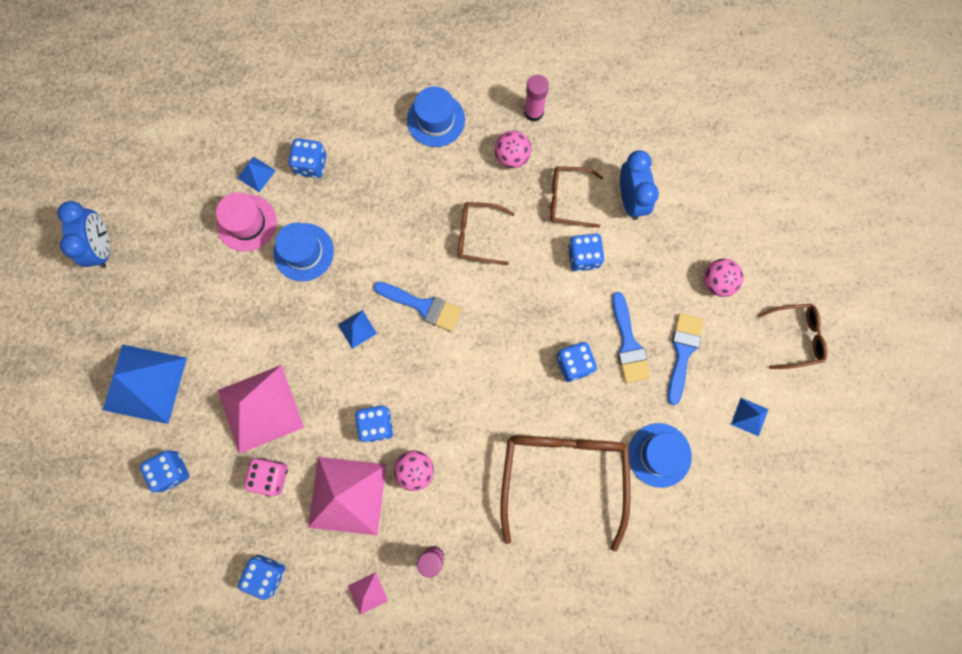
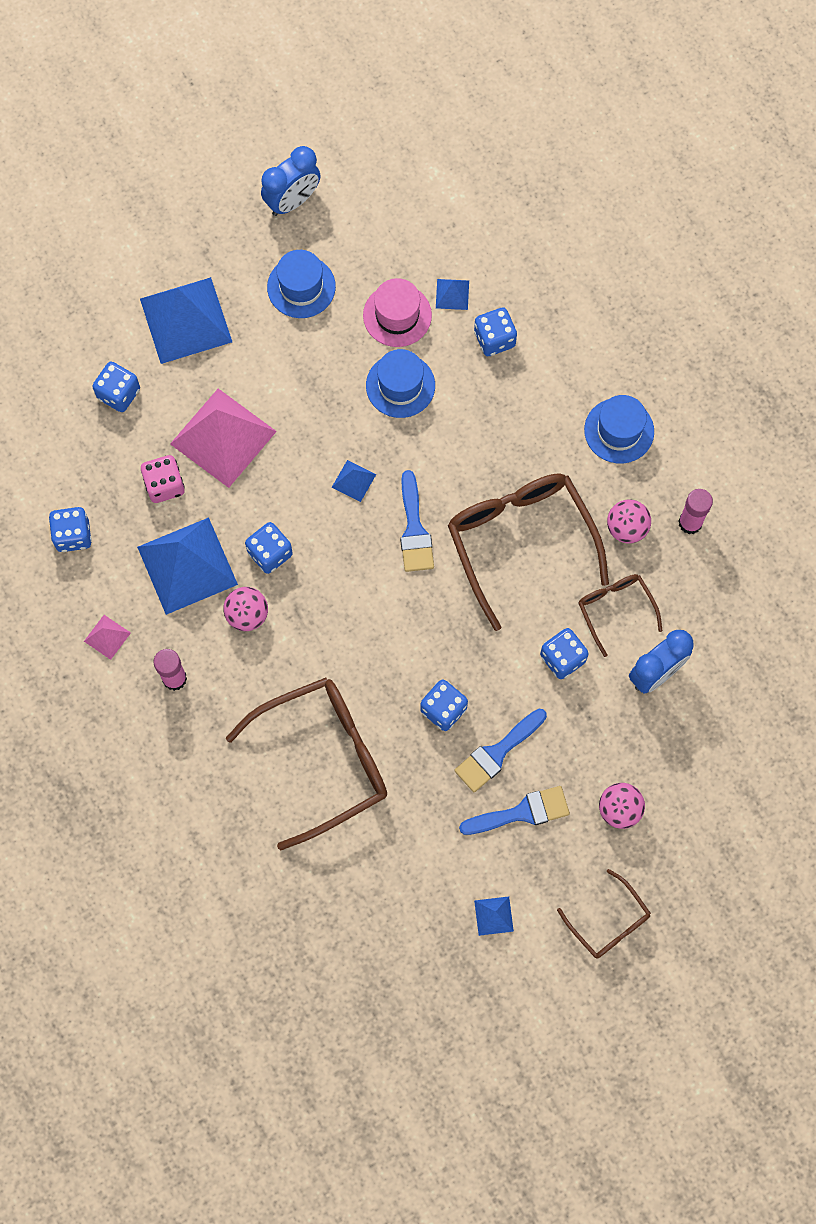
camera: 60 degrees right, 5 degrees down
pink pyramid [308,457,387,535] -> blue pyramid [137,517,238,615]
brown glasses [458,202,515,265] -> brown glasses [448,473,609,631], size x1.93
blue hat [629,423,692,488] -> blue hat moved to [267,250,336,318]

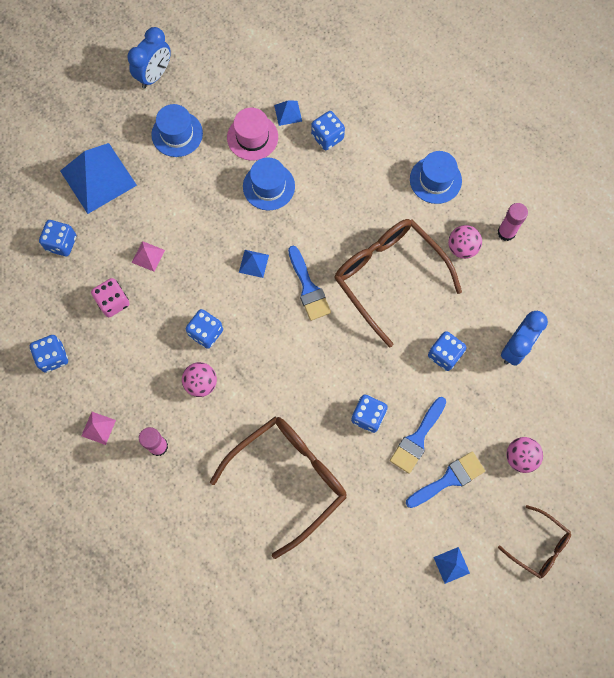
camera: 15 degrees left, 0 degrees up
blue pyramid [137,517,238,615] -> none
pink pyramid [170,388,277,488] -> pink pyramid [132,241,165,272], size x0.43
brown glasses [578,574,663,657] -> none

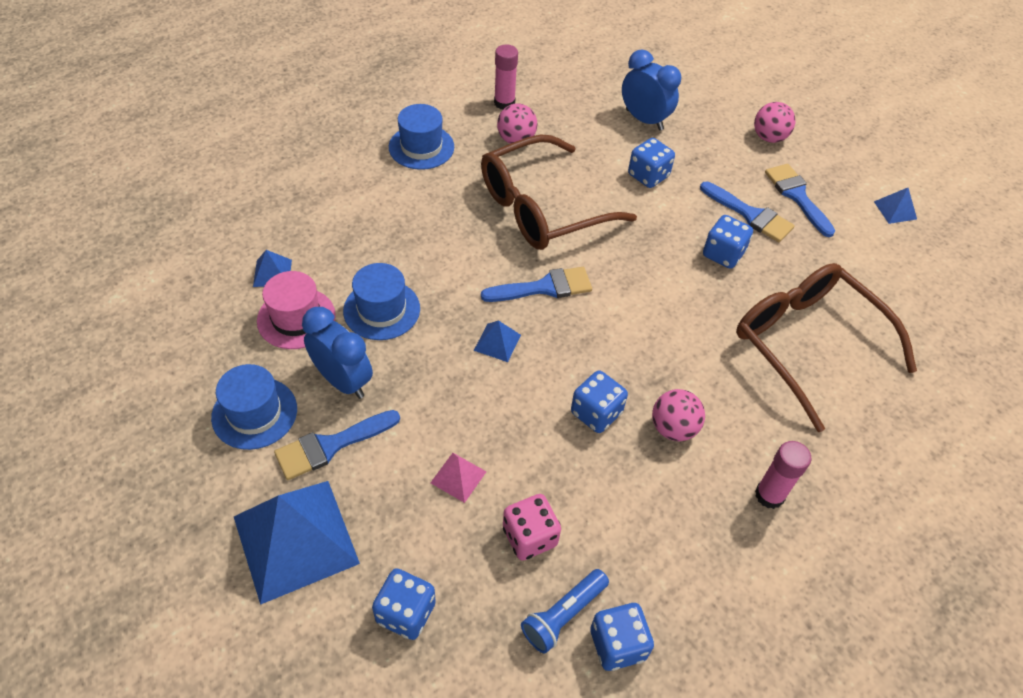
camera: 85 degrees left, 20 degrees down
pink pyramid [81,412,116,445] -> none
blue clock [127,27,171,89] -> blue clock moved to [302,307,373,399]
blue dice [311,111,345,150] -> none
brown glasses [498,505,571,579] -> none
none -> blue brush [274,410,400,480]
none -> blue flashlight [521,569,609,654]

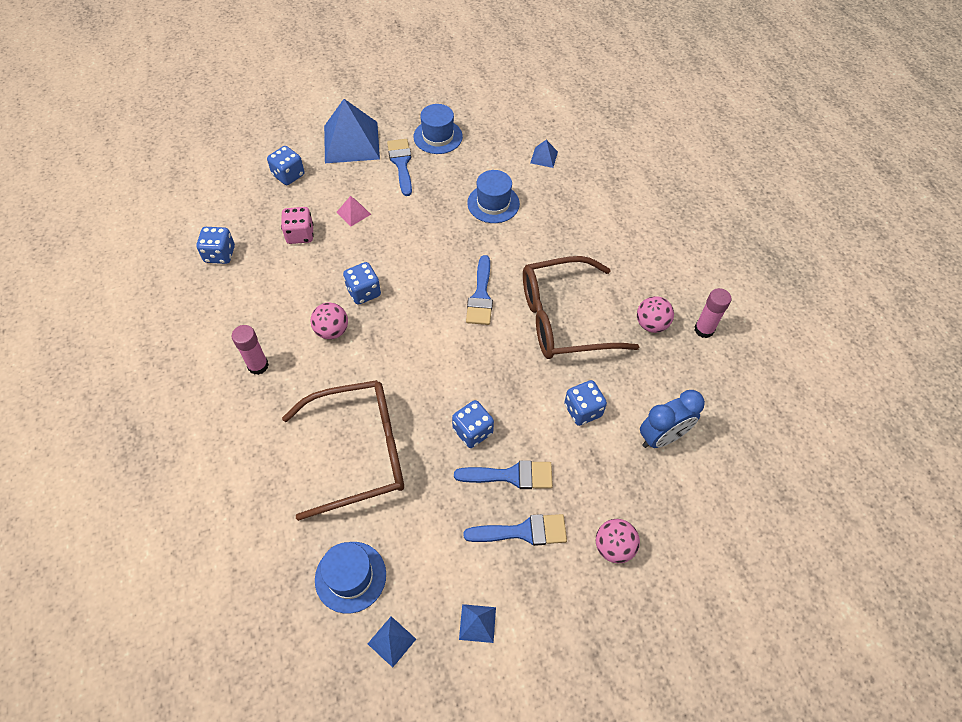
camera: 110 degrees right, 5 degrees up
pink hat [257,271,336,349] -> none
blue clock [302,307,373,399] -> none
blue hat [389,104,454,170] -> blue hat moved to [315,542,386,614]
blue pyramid [474,320,521,362] -> blue pyramid moved to [368,616,416,668]
brown glasses [481,135,637,250] -> brown glasses turned 90 degrees counterclockwise [523,256,639,359]
blue flashlight [521,569,609,654] -> none
blue brush [700,181,795,242] -> blue brush turned 150 degrees counterclockwise [454,460,553,489]

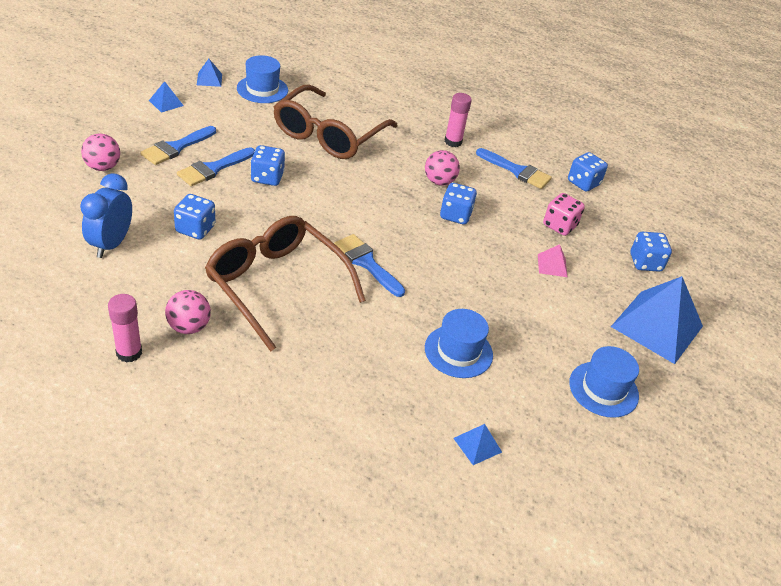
camera: 130 degrees right, 15 degrees down
blue brush [387,139,412,196] -> blue brush moved to [476,148,552,189]
brown glasses [523,256,639,359] -> brown glasses turned 75 degrees counterclockwise [205,216,366,352]

